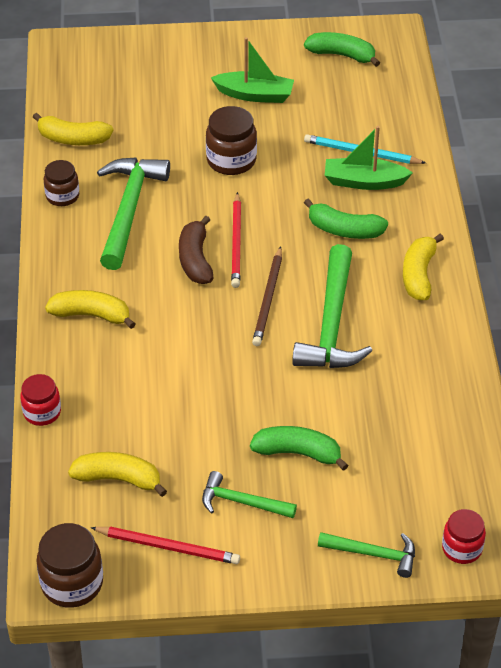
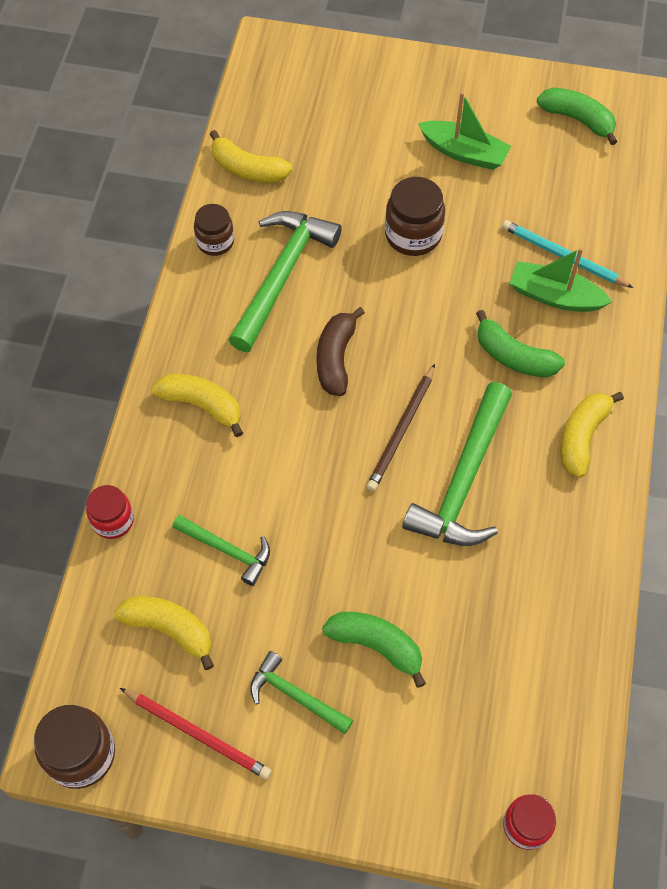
camera: 15 degrees right, 15 degrees up
red pencil [231,192,241,288] -> none
green hammer [318,532,415,578] -> green hammer moved to [172,515,270,586]

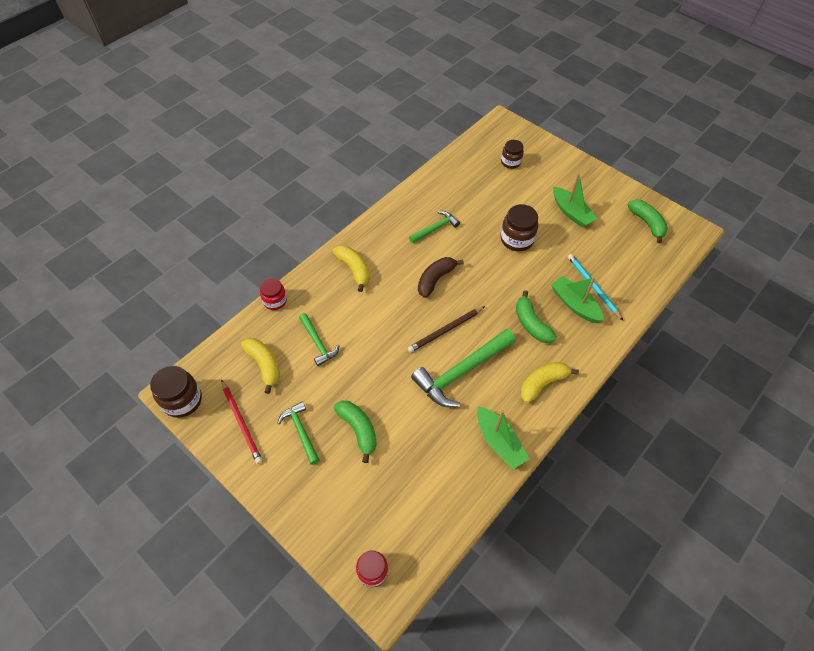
camera: 30 degrees right, 5 degrees down
brown jar [194,204,234,256] -> brown jar moved to [501,140,524,169]
yellow banana [210,130,292,183] -> none
green hammer [228,211,342,352] -> green hammer [409,211,460,243], size x0.55
none -> green boat [477,406,529,469]

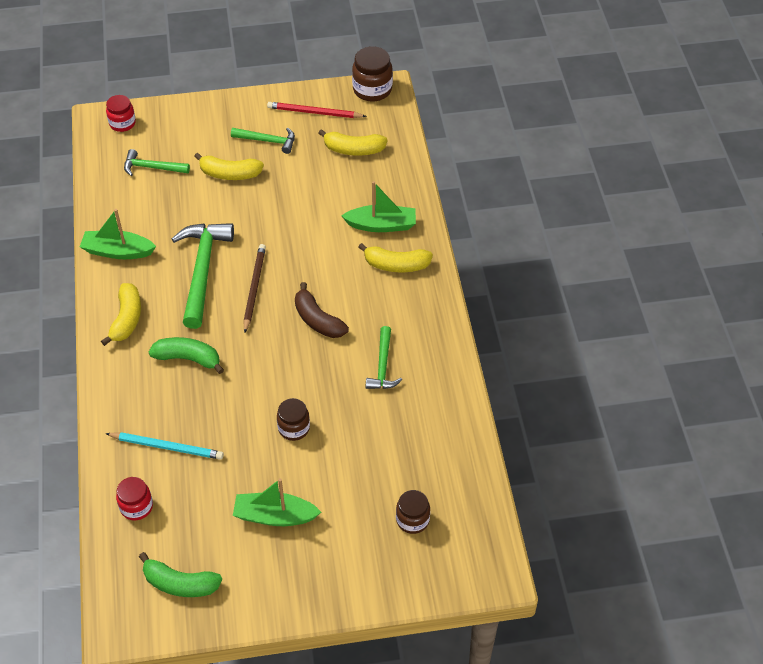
camera: 130 degrees right, 5 degrees down
red jar [260,278,287,310] -> red jar moved to [116,477,153,521]
green hammer [299,313,340,366] -> green hammer moved to [124,149,190,176]
green banana [334,401,377,463] -> yellow banana [194,153,264,180]
brown banana [418,257,464,298] -> brown banana turned 150 degrees clockwise [295,282,349,338]
brown jar [501,204,538,251] -> brown jar [277,398,310,441], size x0.66
green boat [551,276,604,323] -> green boat moved to [342,181,416,232]

